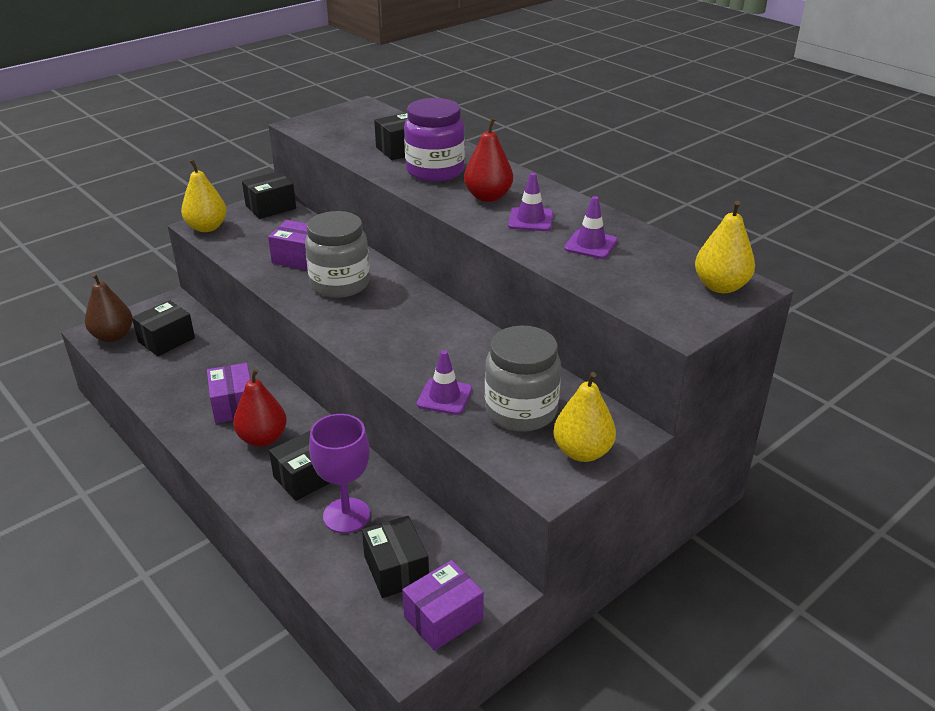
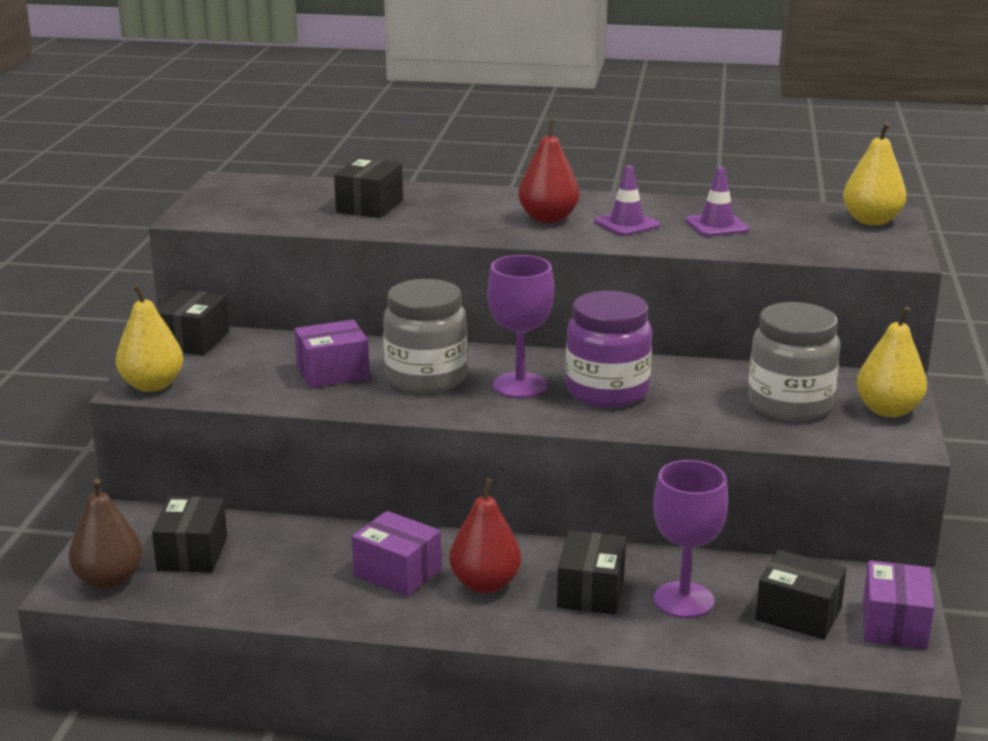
camera: 40 degrees left, 10 degrees down
purple jar [404,98,465,182] -> purple jar moved to [566,291,652,408]
purple traffic cone [417,350,472,415] -> none
none -> purple goblet [487,255,554,398]

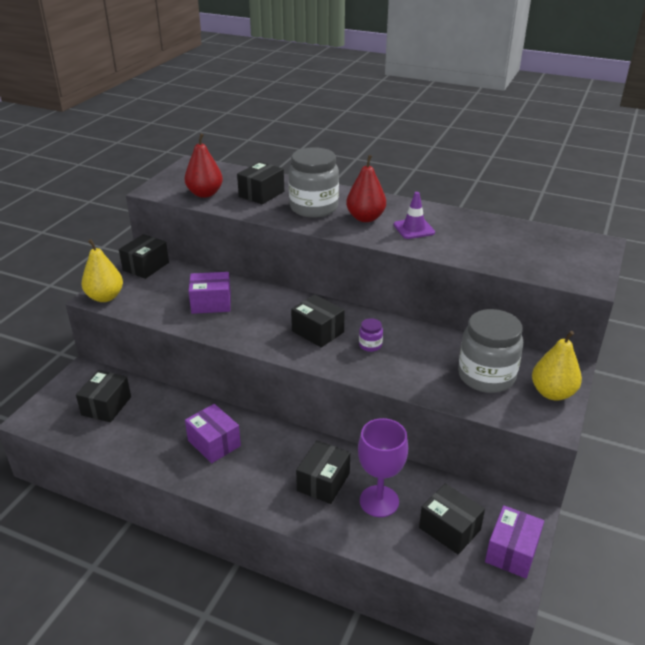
camera: 15 degrees right, 10 degrees up
brown pear [69,478,143,589] -> none
grey jar [383,279,467,393] -> grey jar moved to [289,147,339,218]
red pear [449,479,521,593] -> red pear moved to [184,133,223,198]
purple goblet [487,255,554,398] -> black box [291,294,345,348]
purple jar [566,291,652,408] -> purple jar [359,318,383,352], size x0.43
purple traffic cone [686,167,749,237] -> none
yellow pear [843,122,907,225] -> none

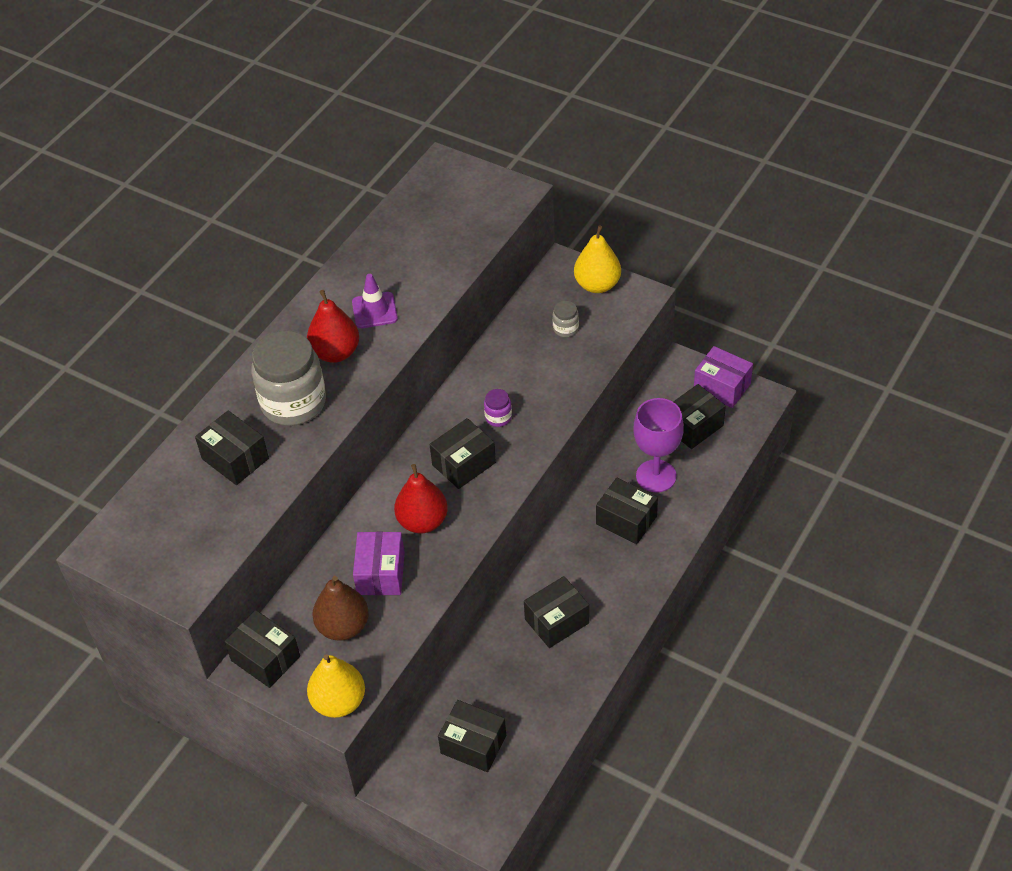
camera: 80 degrees left, 15 degrees up
red pear [184,133,223,198] -> red pear moved to [394,464,448,534]
purple box [185,404,241,463] -> black box [524,576,589,648]
grey jar [458,309,523,393] -> grey jar [553,301,579,337], size x0.43
none -> brown pear [312,576,369,641]

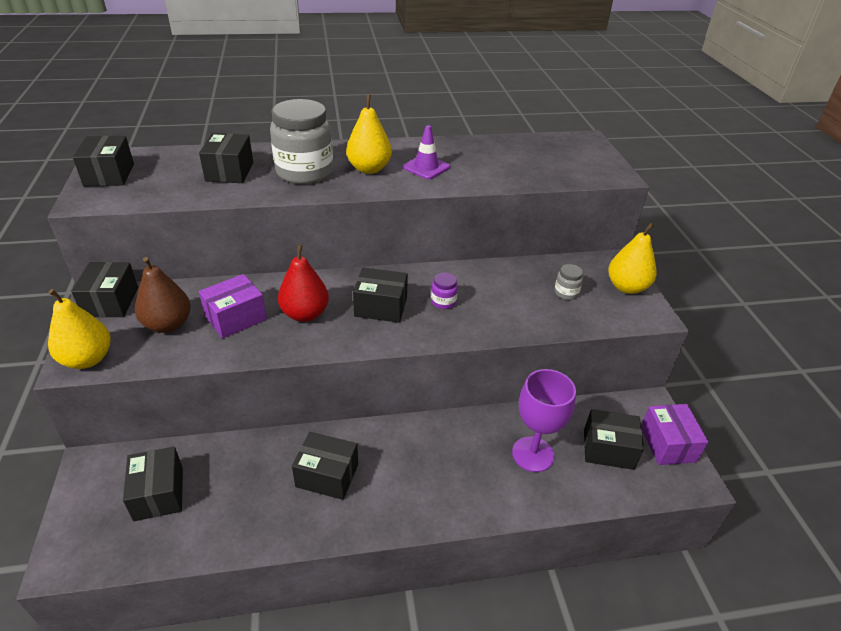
camera: 45 degrees right, 10 degrees down
red pear [307,290,359,363] -> yellow pear [346,95,392,174]
black box [596,478,658,544] -> black box moved to [73,136,134,187]

